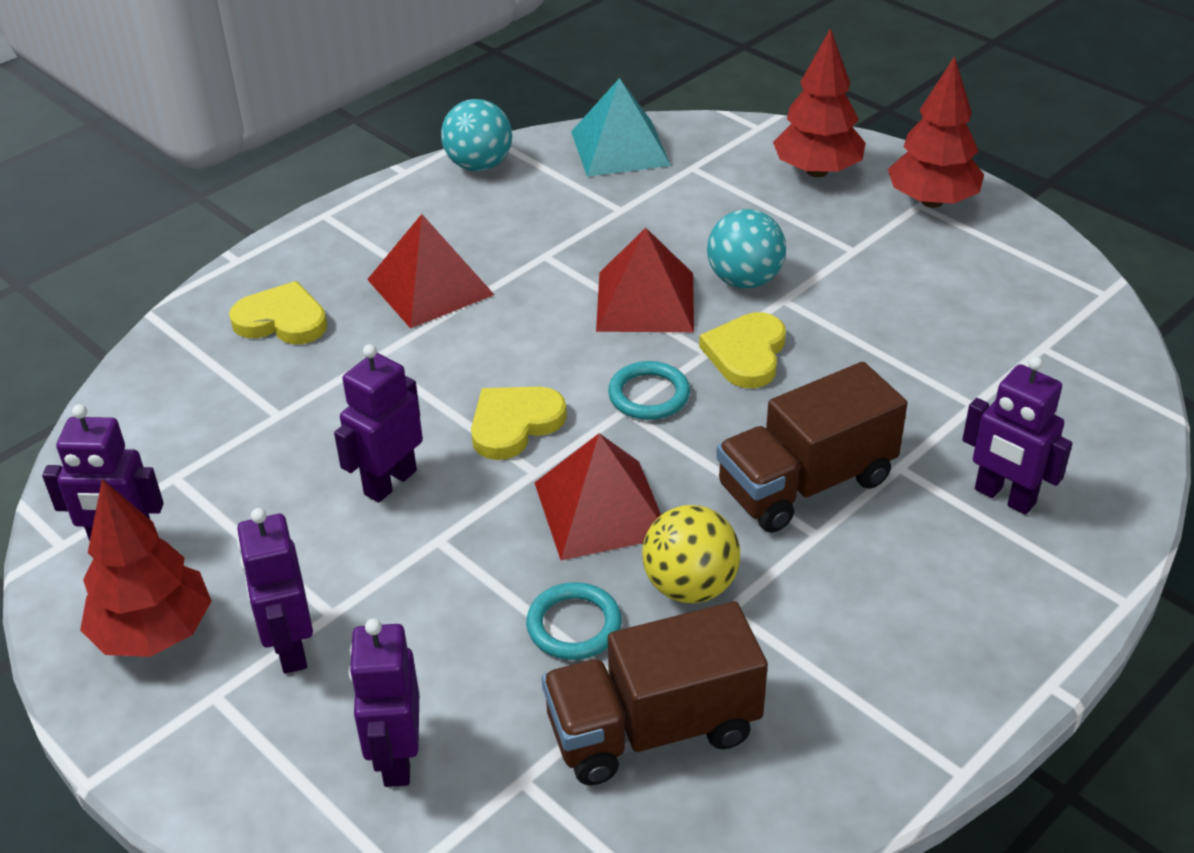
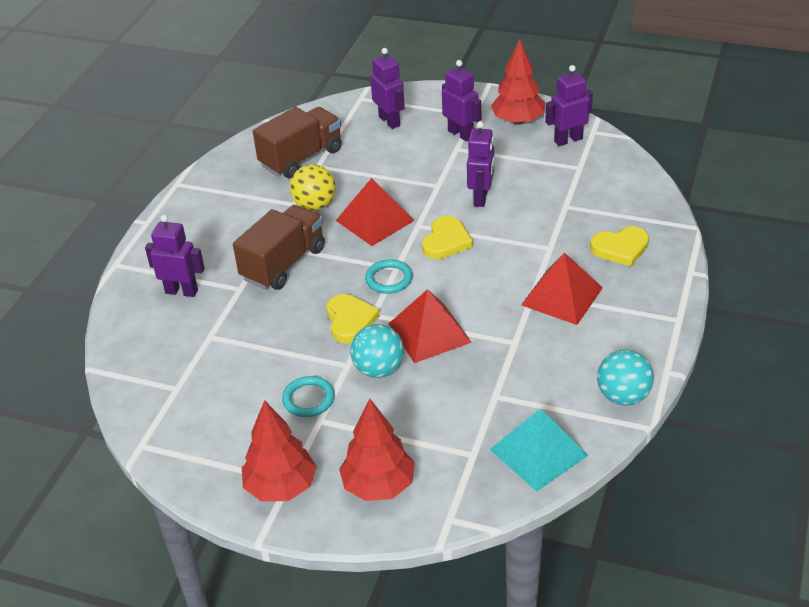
camera: 155 degrees right, 0 degrees up
turquoise ring [526,582,622,660] -> turquoise ring moved to [282,376,335,417]

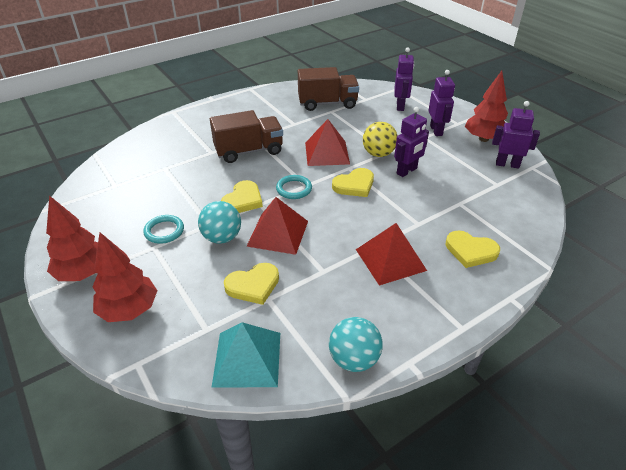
camera: 35 degrees right, 0 degrees up
purple robot [145,215,205,297] -> none
yellow ball [290,164,336,211] -> yellow ball moved to [363,122,397,157]
none -> yellow heart [224,263,279,305]

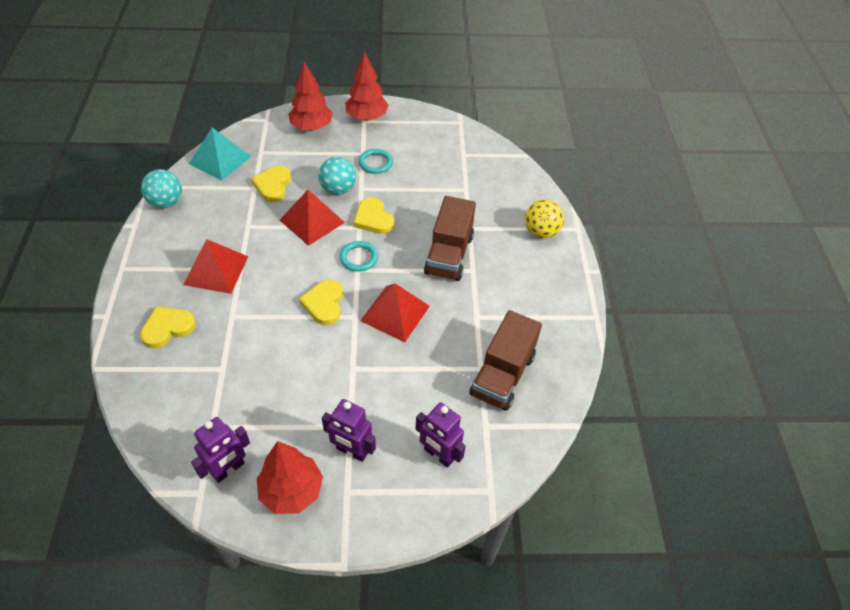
camera: 120 degrees right, 10 degrees up
yellow ball [363,122,397,157] -> yellow ball moved to [525,199,564,238]
purple robot [394,107,429,177] -> none

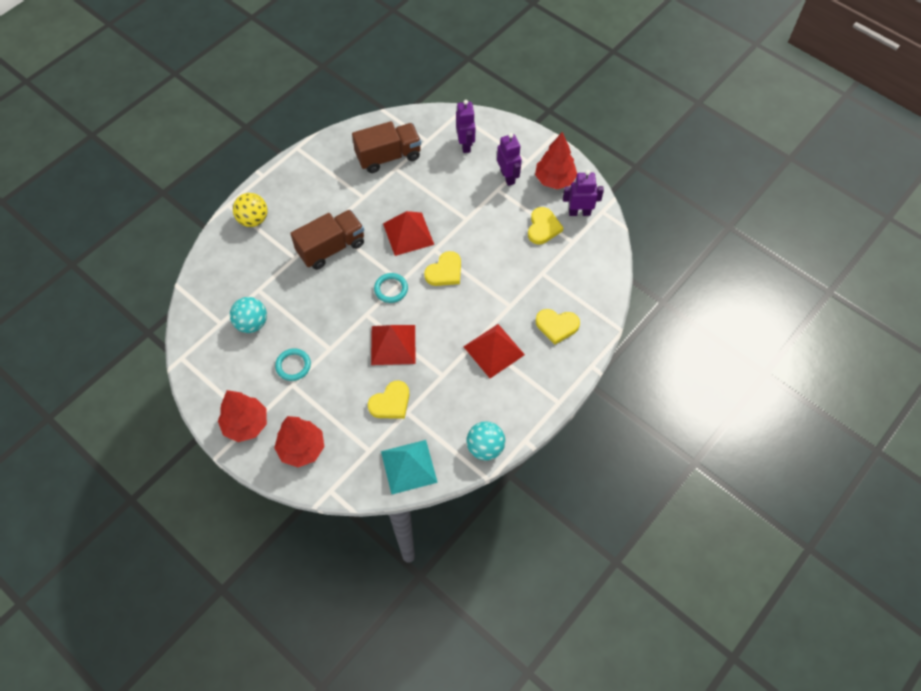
camera: 135 degrees left, 10 degrees up
turquoise ball [318,157,356,195] -> turquoise ball moved to [230,297,267,333]
yellow heart [354,197,395,234] -> yellow heart moved to [528,207,564,244]

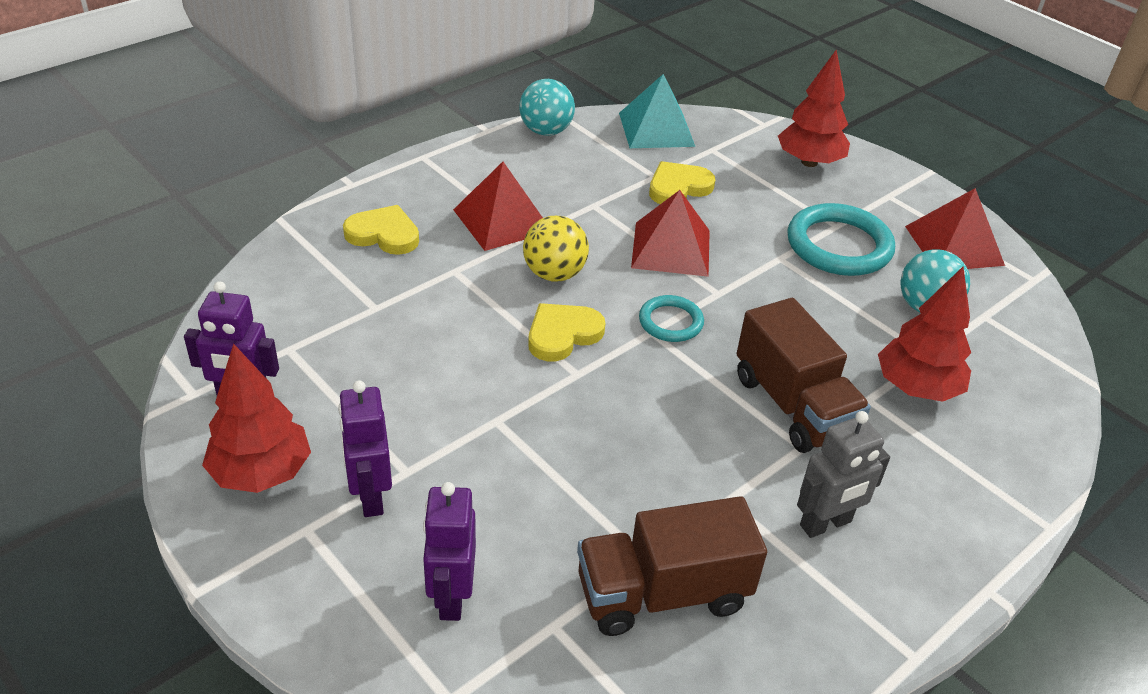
camera: 175 degrees left, 20 degrees down
red tree [218,390,267,442] -> red tree moved to [878,266,971,402]
yellow ball [233,193,268,227] -> yellow ball moved to [523,216,589,281]
turquoise ring [275,348,311,381] -> turquoise ring [787,203,895,276], size x1.80
brown truck [290,210,364,270] -> brown truck turned 90 degrees counterclockwise [737,298,871,453]
red pyramid [383,211,434,256] -> red pyramid moved to [905,188,1005,269]
yellow heart [528,207,564,244] -> none
none -> grey robot [797,411,890,538]

